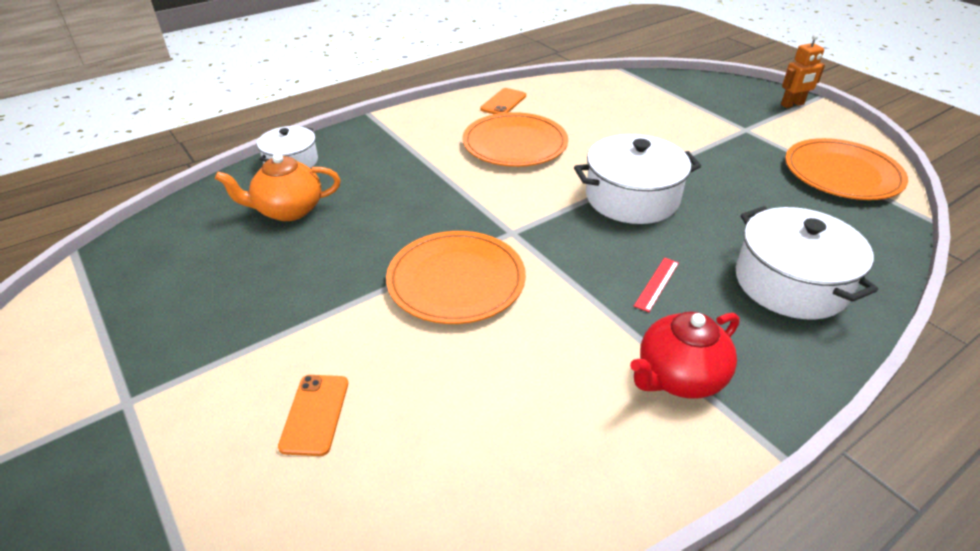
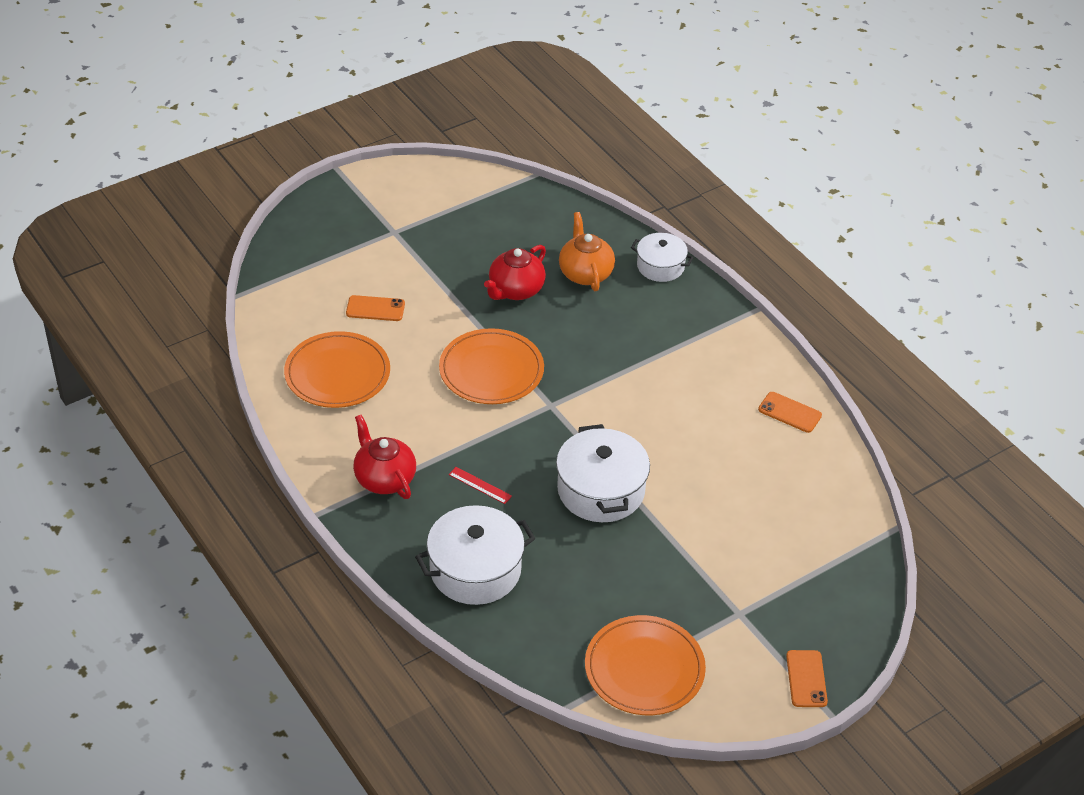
camera: 90 degrees right, 5 degrees up
orange plate [462,112,568,167] -> orange plate moved to [284,331,390,408]
orange robot [781,34,825,108] -> orange phone [786,650,828,707]
none -> red teapot [484,245,546,300]

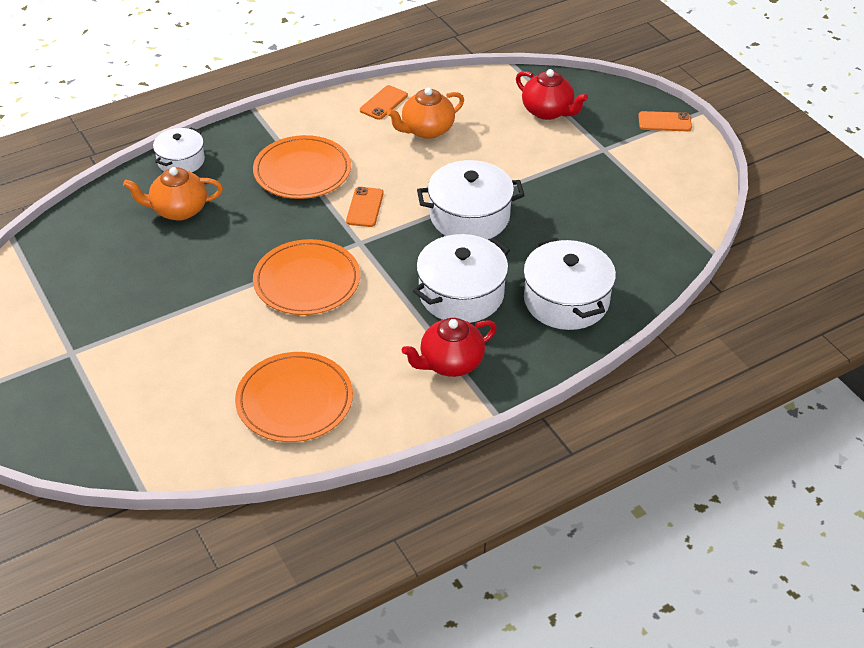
camera: 85 degrees left, 0 degrees up
orange phone [346,295,405,321] -> orange phone moved to [346,187,384,227]
red ruler [449,467,512,504] -> white pot [413,234,510,323]
red teapot [484,245,546,300] -> red teapot moved to [516,69,588,120]
orange plate [585,615,706,715] -> orange plate moved to [253,135,351,199]
none -> orange teapot [387,87,464,139]

